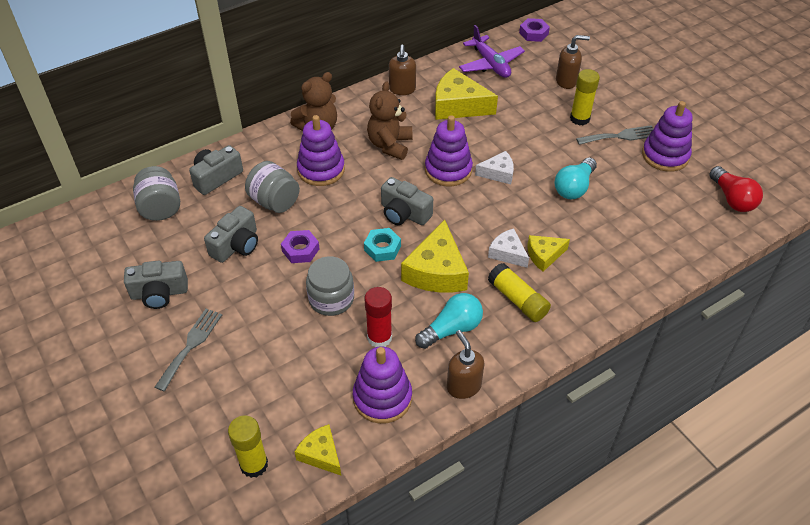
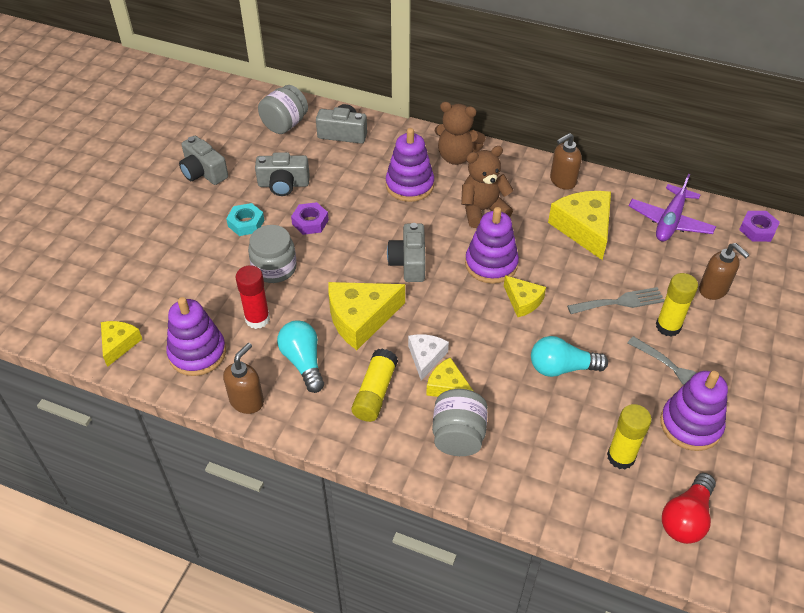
camera: 55 degrees right, 0 degrees up
grey fork [155,309,222,391] -> grey fork moved to [567,287,665,314]
yellow glue stick [228,415,268,478] -> yellow glue stick moved to [607,404,652,470]
grey jar [245,161,300,213] -> grey jar moved to [432,389,488,456]
turquoise nut [364,228,401,262] -> turquoise nut moved to [226,203,264,236]
turquoise light bulb [415,293,483,349] -> turquoise light bulb turned 135 degrees counterclockwise [277,320,324,393]
white cheese [475,151,514,184] -> yellow cheese [504,275,546,317]

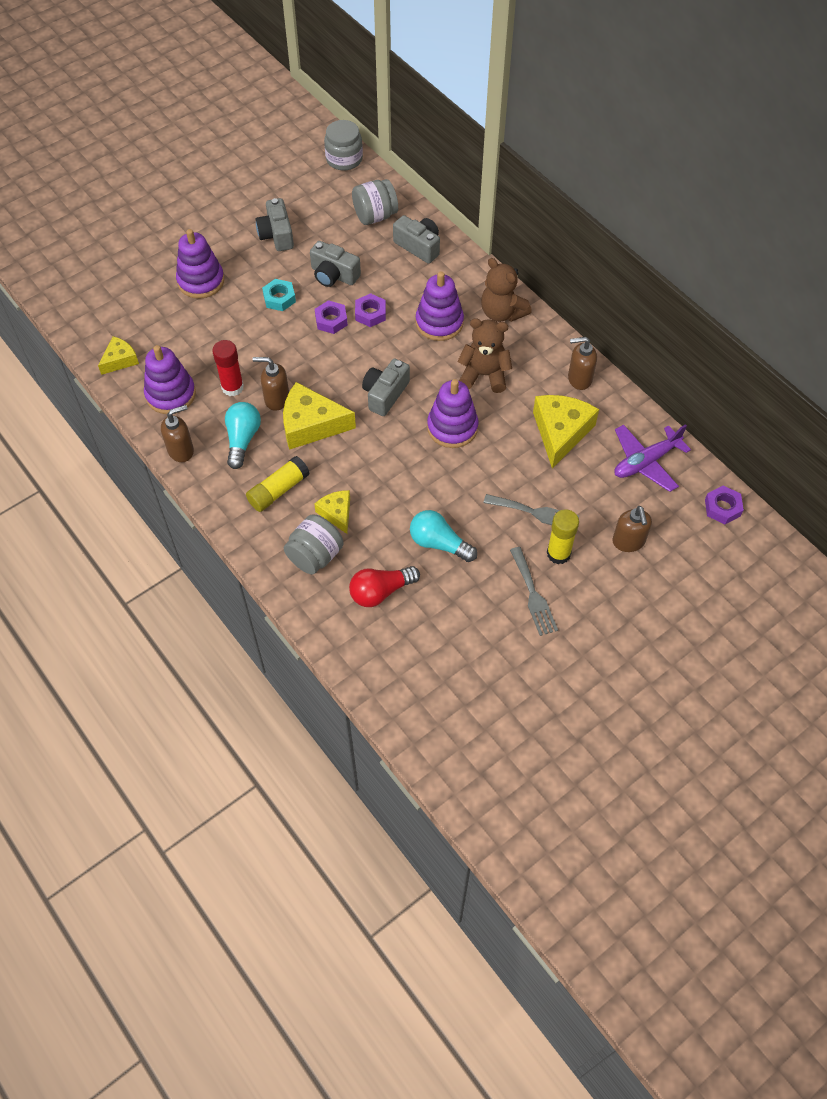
camera: 30 degrees right, 10 degrees up
grey jar [248,225,297,283] -> grey jar moved to [324,120,363,171]
white cheese [408,334,449,381] -> none
yellow cheese [504,275,546,317] -> none
yellow glue stick [607,404,652,470] -> none
purple stacking toy [660,371,728,451] -> purple stacking toy moved to [176,229,224,299]
red light bulb [662,473,716,544] -> red light bulb moved to [349,566,420,607]
none -> brown soap dispenser [252,357,289,411]
none -> purple nut [355,293,386,327]

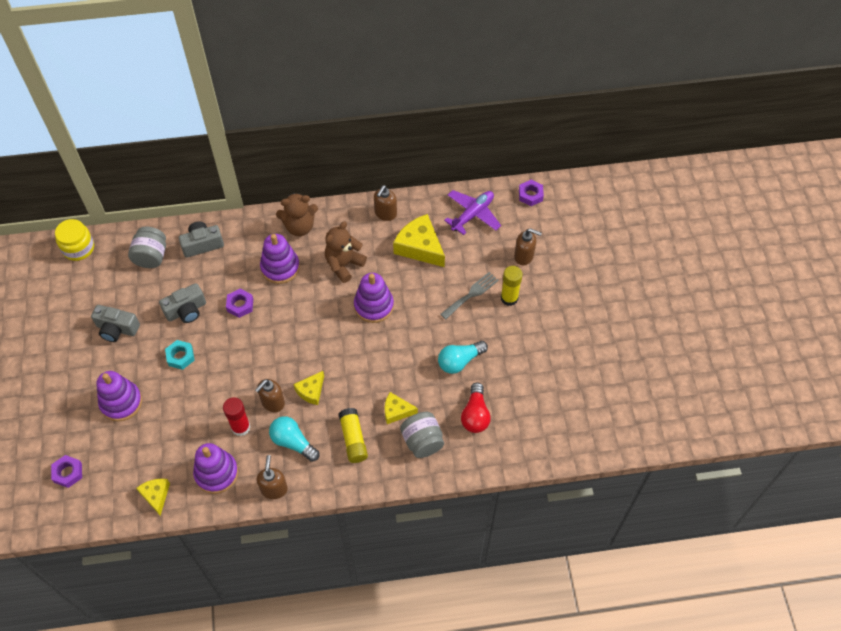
camera: 60 degrees left, 0 degrees up
yellow cheese [283,382,356,450] -> yellow cheese [293,371,324,405], size x0.57
purple nut [315,300,348,334] -> purple nut moved to [51,455,82,488]
grey jar [324,120,363,171] -> yellow jar [55,219,94,261]
grey camera [362,359,410,416] -> none
grey fork [510,547,558,636] -> none
purple plane [614,424,691,492] -> purple plane turned 135 degrees counterclockwise [444,190,501,235]

